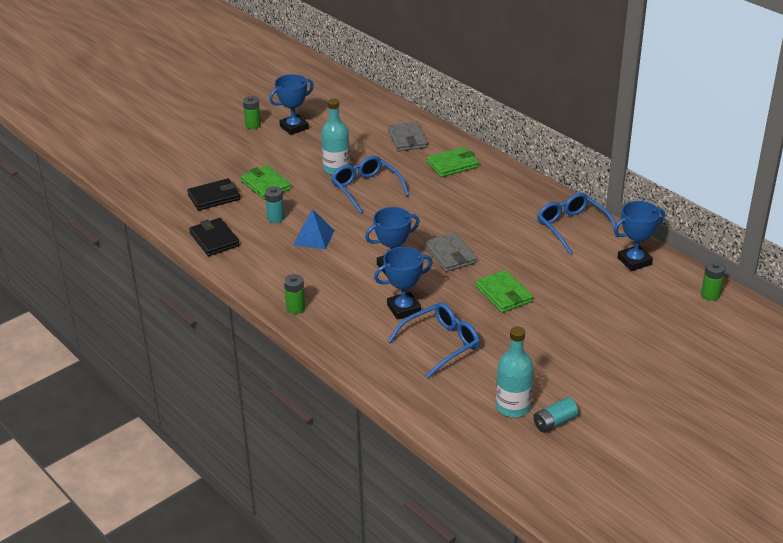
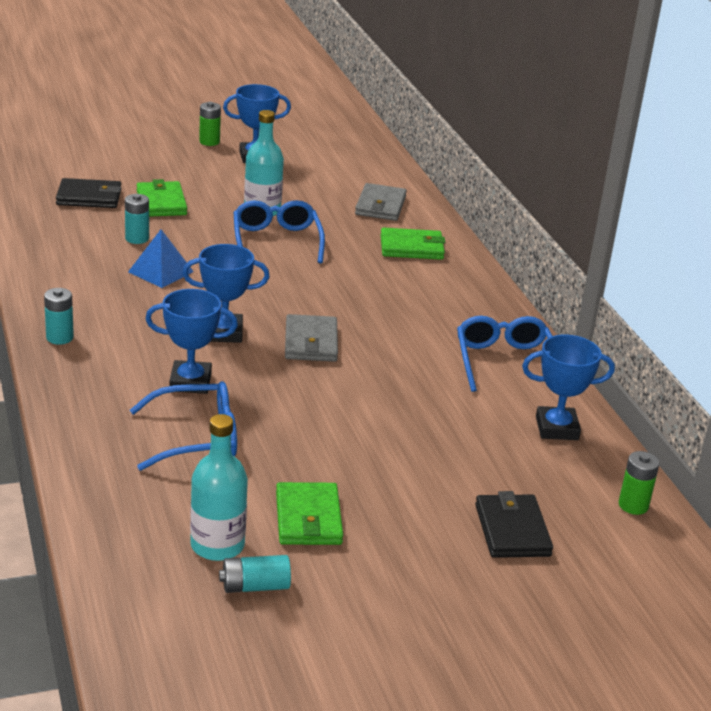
camera: 20 degrees right, 5 degrees down
black wallet [189,218,240,256] -> black wallet moved to [475,491,553,558]
green battery [284,274,305,314] -> turquoise battery [44,288,74,345]
green wallet [475,270,533,313] -> green wallet moved to [276,482,343,545]

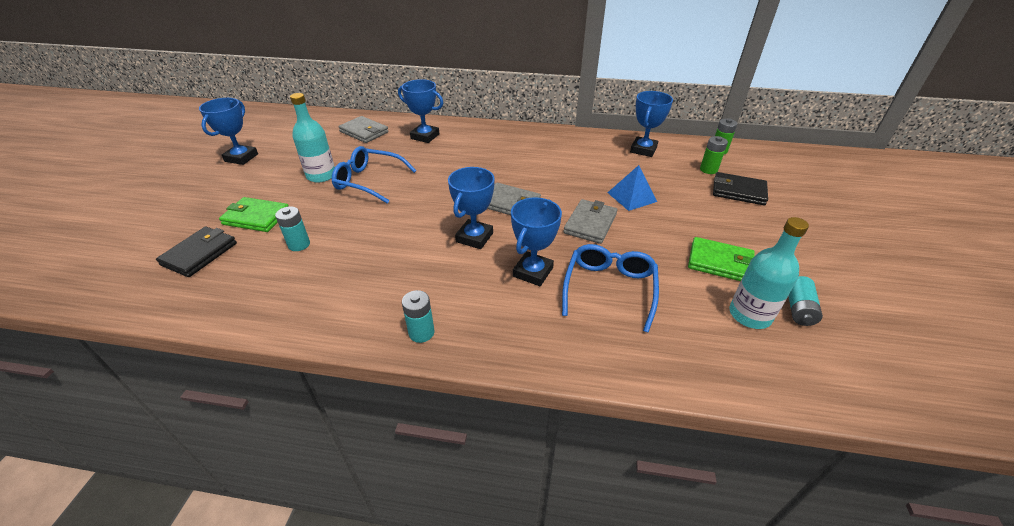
camera: 60 degrees left, 10 degrees up
blue pyramid [128,229,194,288] -> blue pyramid moved to [607,165,657,211]
green battery [199,102,221,146] -> green battery moved to [700,136,728,174]
green wallet [381,228,445,260] -> blue trophy [398,79,443,143]
blue glasses [457,316,552,392] -> none
none -> grey wallet [563,199,617,244]

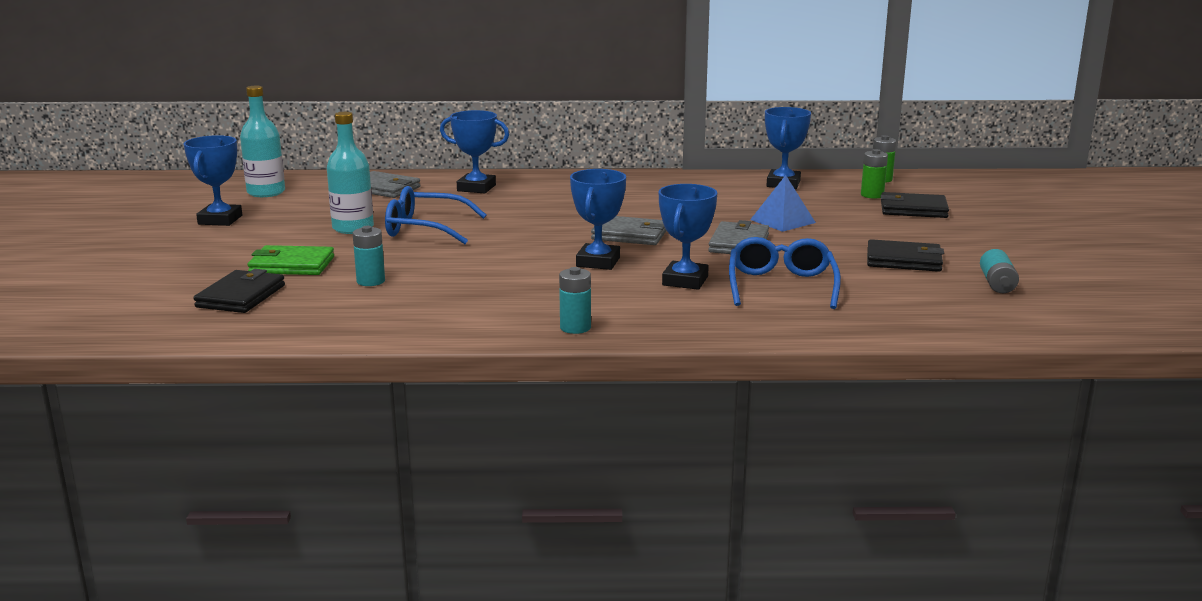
camera: 10 degrees left, 20 degrees down
green wallet [688,237,755,281] -> black wallet [867,239,944,272]
turquoise bottle [729,217,809,329] -> turquoise bottle moved to [240,86,285,197]

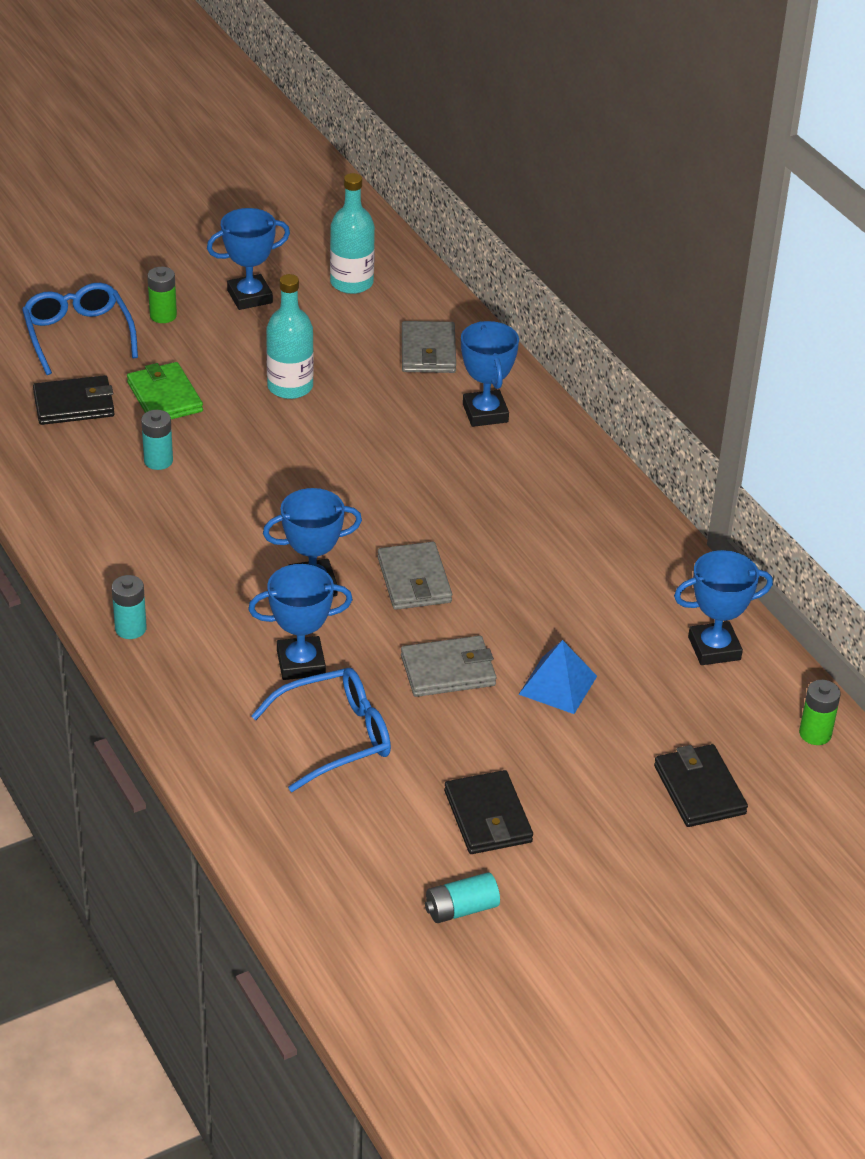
camera: 60 degrees right, 20 degrees up
blue glasses [385,186,486,244] -> blue glasses moved to [22,283,138,375]
green battery [861,149,888,199] -> green battery moved to [147,267,177,323]

